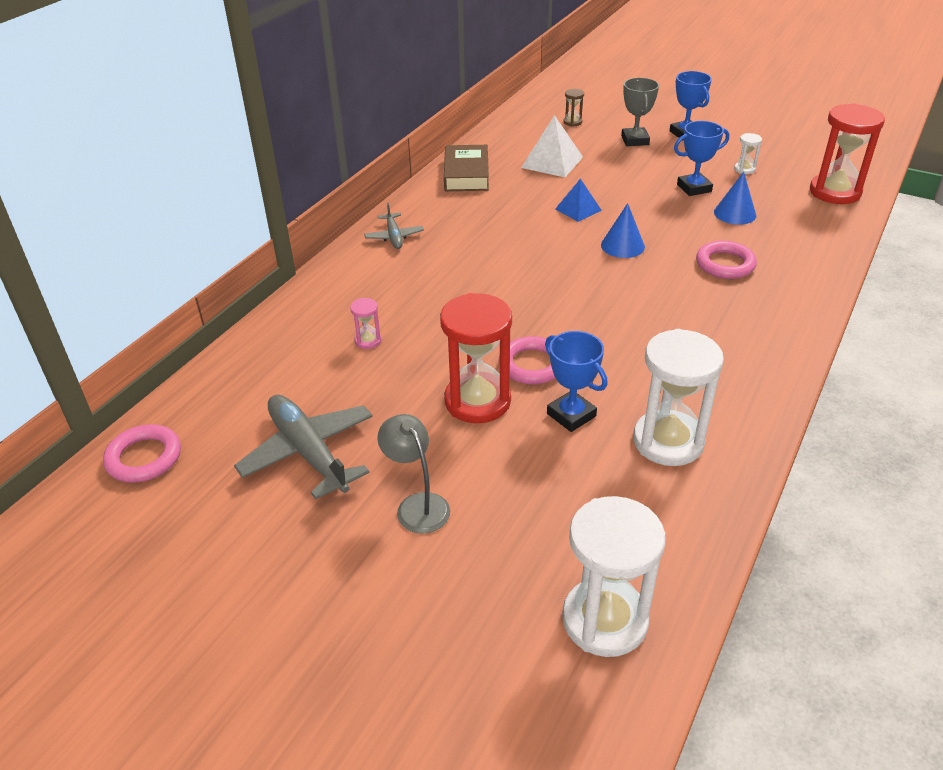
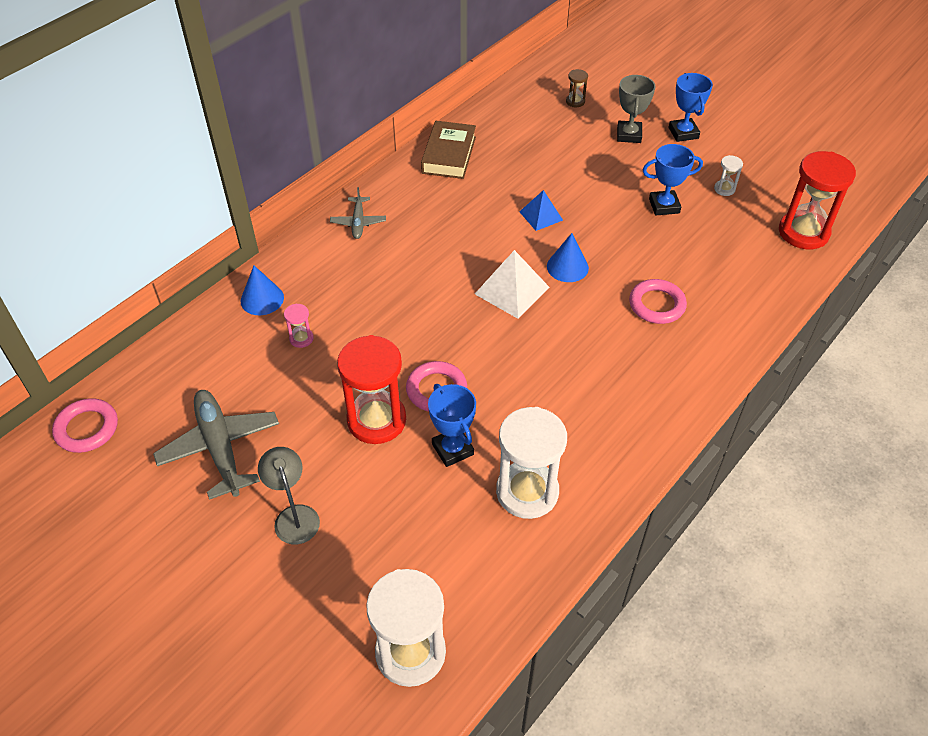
camera: 10 degrees right, 10 degrees up
white pyramid [521,115,583,177] -> white pyramid moved to [475,250,549,319]
blue cone [714,172,756,225] -> blue cone moved to [241,266,284,315]

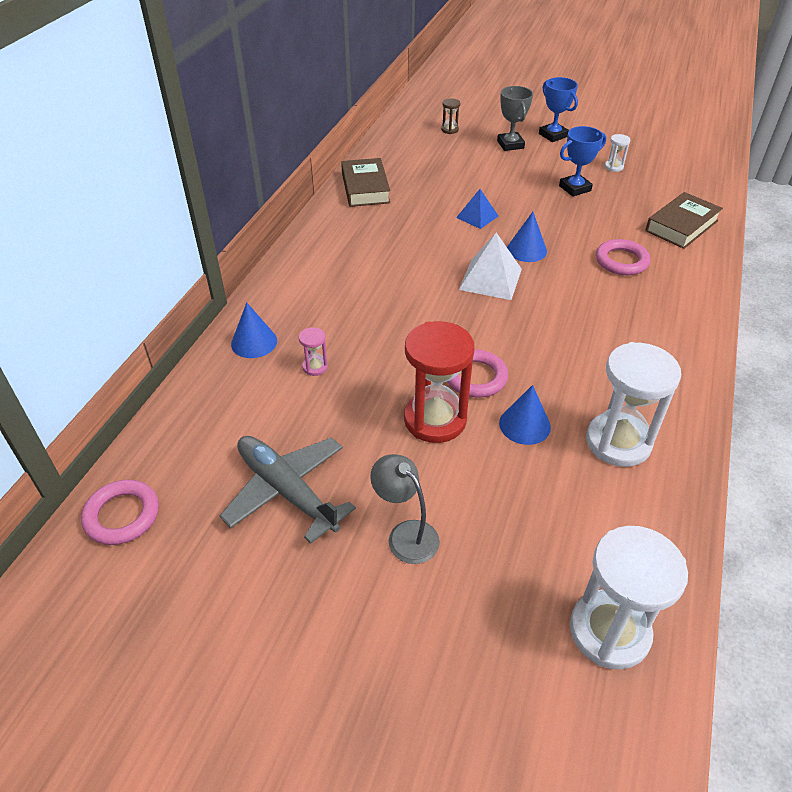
camera: 20 degrees left, 5 degrees down
grey plane [330,187,386,239] -> none
blue trophy [428,384,476,467] -> blue cone [499,385,551,445]
red hourglass [779,151,856,249] -> none
none -> brown book [645,192,723,249]

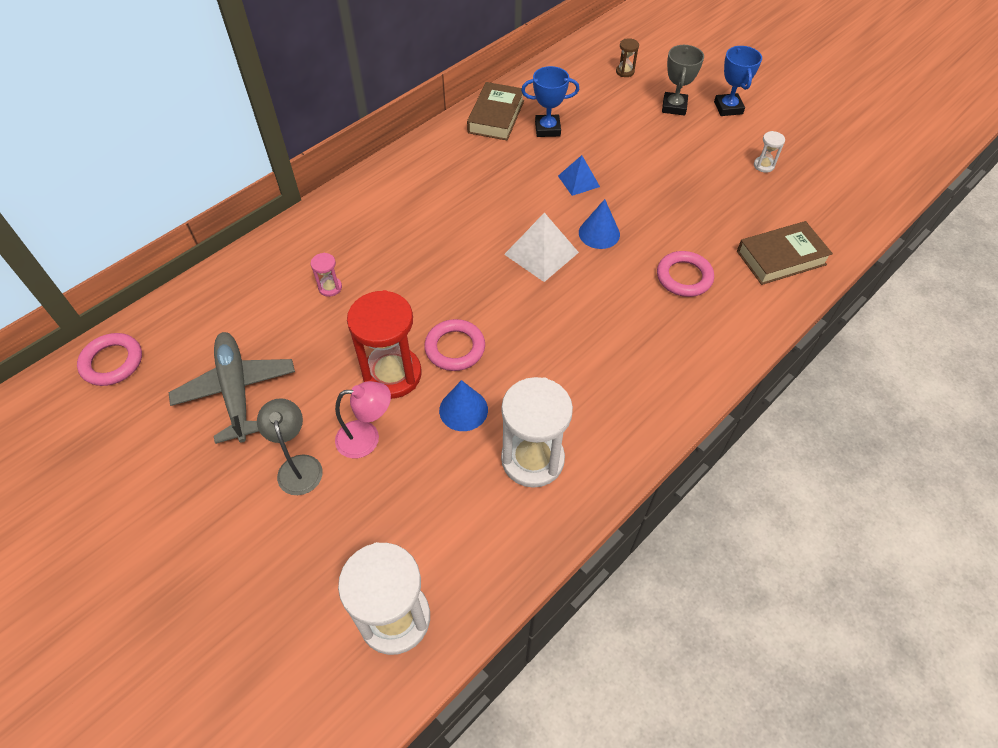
camera: 25 degrees right, 10 degrees up
blue cone [231,302,277,358] -> none
blue trophy [559,126,606,197] -> blue trophy moved to [521,66,579,137]
none -> pink lamp [335,381,391,458]

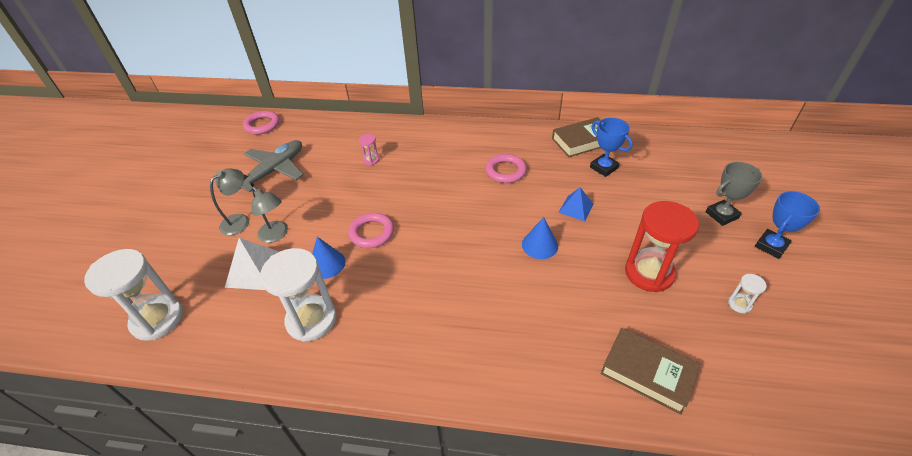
camera: 55 degrees right, 10 degrees down
pink lamp [335,381,391,458] -> grey lamp [251,187,288,243]
red hourglass [347,290,421,399] -> red hourglass moved to [625,201,699,292]
white pyramid [504,213,579,282] -> white pyramid moved to [225,238,279,290]
brown hourglass [616,38,639,77] -> none
pink ring [657,251,714,297] -> pink ring moved to [486,154,527,183]

